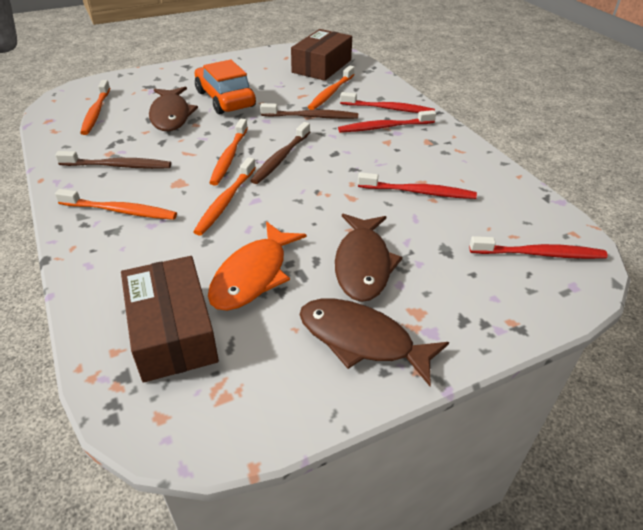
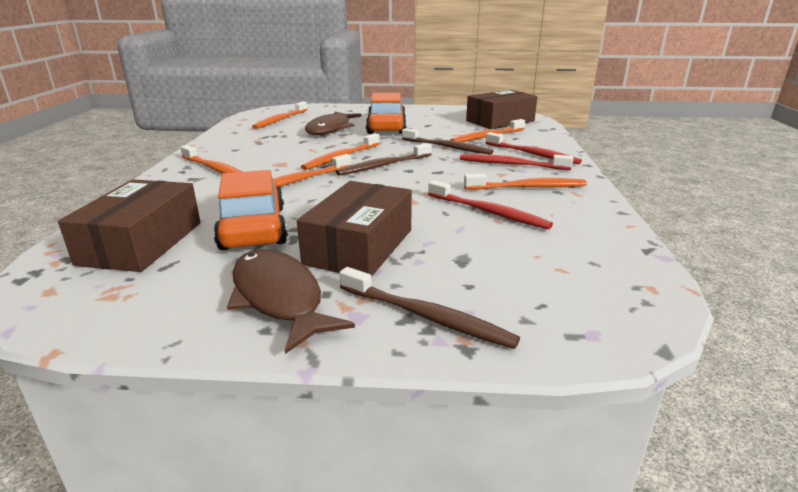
camera: 30 degrees right, 15 degrees down
brown toothbrush [55,151,171,169] -> brown toothbrush moved to [339,267,520,349]
orange fish [208,221,307,311] -> orange car [214,170,288,250]
brown fish [335,214,403,302] -> brown box [297,181,412,277]
red toothbrush [470,236,608,259] -> none
none -> orange toothbrush [464,174,587,190]

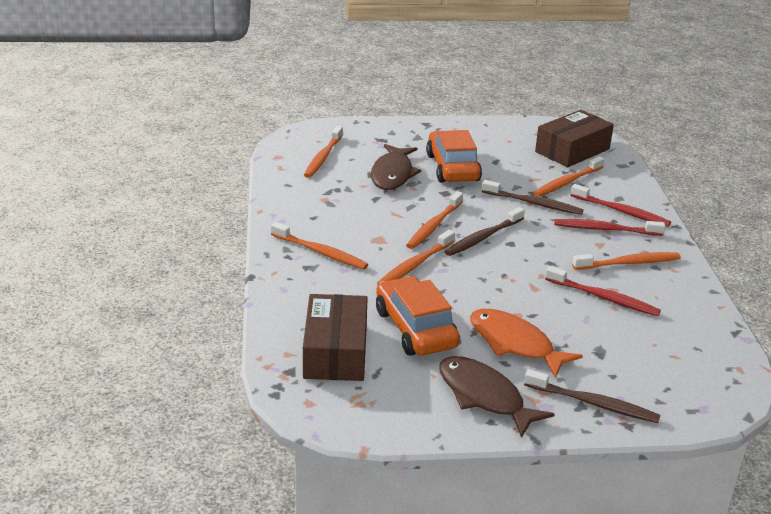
camera: 10 degrees left, 5 degrees up
brown box [297,181,412,277] -> orange fish [470,309,583,378]

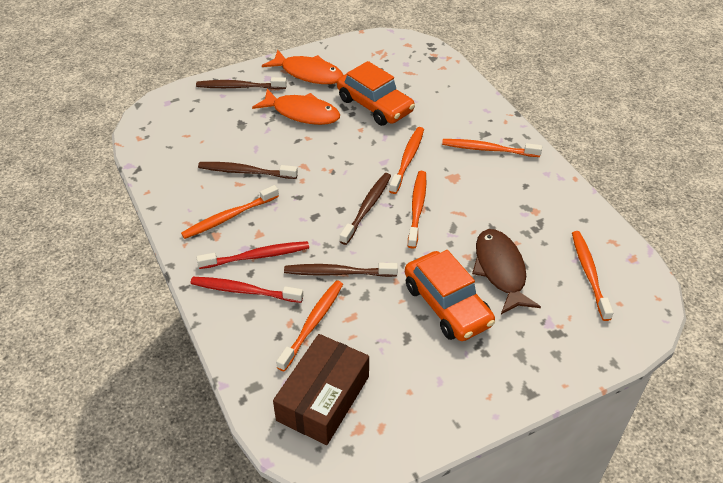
camera: 160 degrees right, 15 degrees up
brown box [303,294,368,381] -> none
brown fish [439,356,555,438] -> orange fish [262,50,343,84]
red toothbrush [545,266,661,316] -> brown toothbrush [198,162,298,179]

